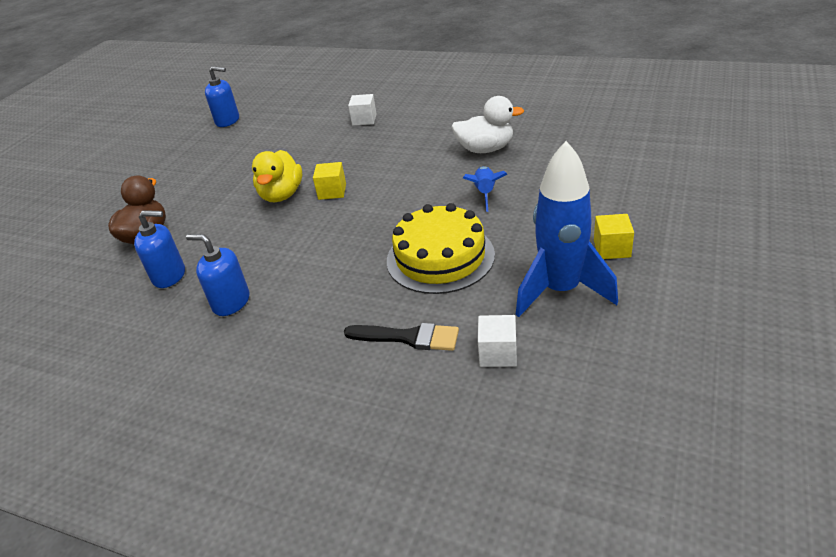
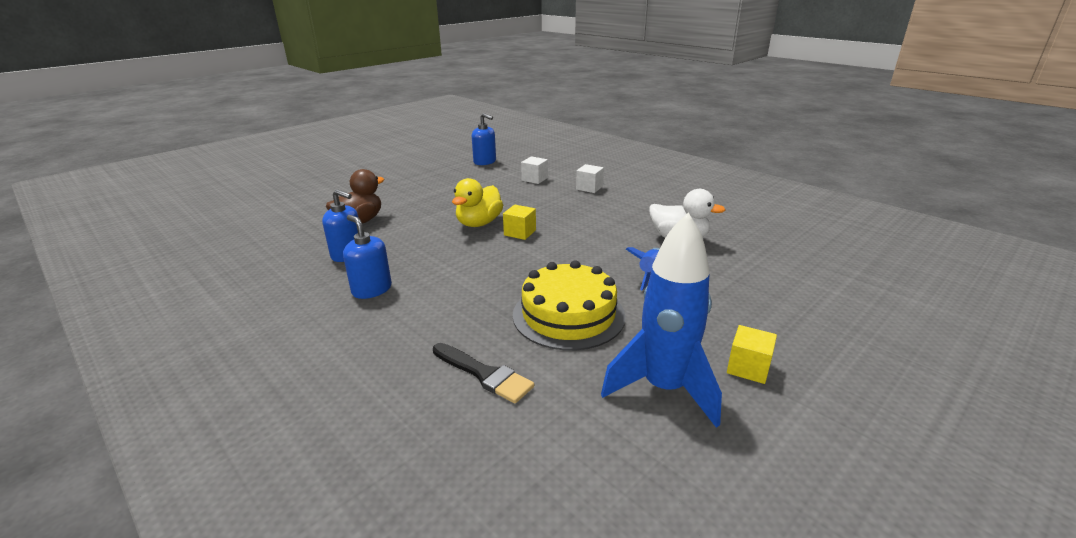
camera: 20 degrees right, 10 degrees down
white cube [478,315,517,367] -> white cube moved to [521,156,548,184]

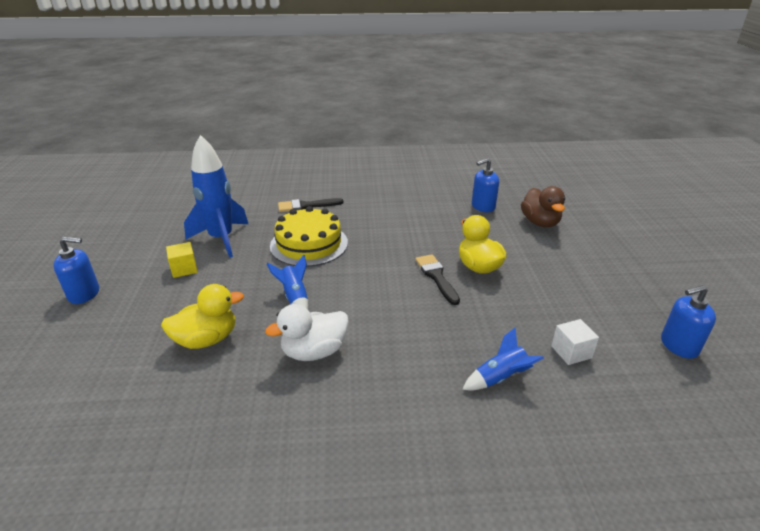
camera: 130 degrees right, 5 degrees up
blue soap dispenser [343,215,392,299] -> blue soap dispenser moved to [54,237,99,304]
yellow cube [503,205,536,240] -> black brush [416,254,460,305]
white cube [576,164,604,193] -> blue rocket [462,328,544,391]
none -> yellow duck [161,284,244,349]

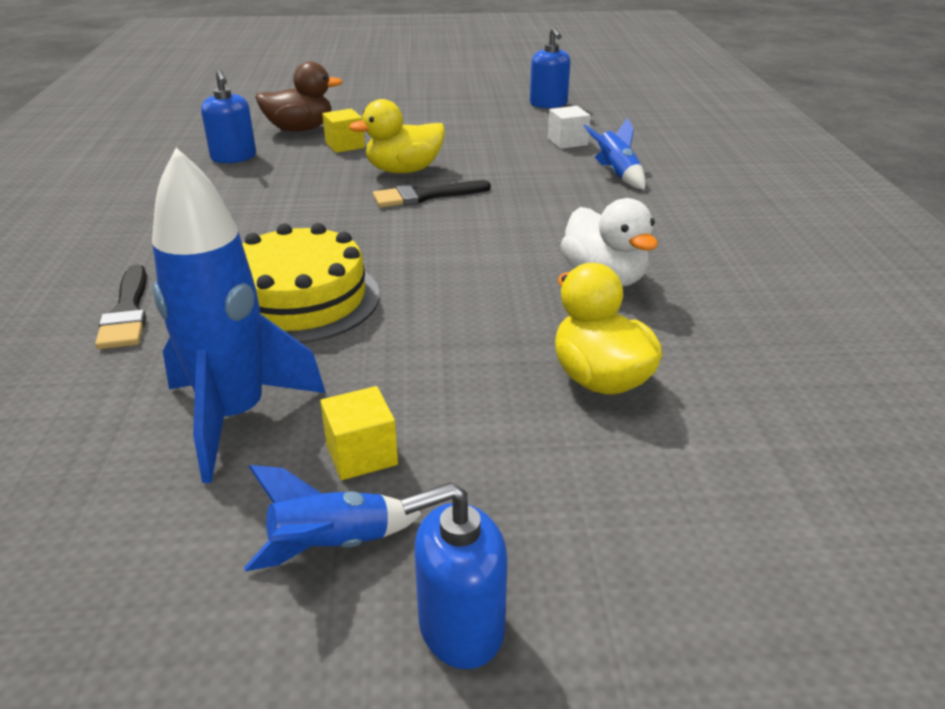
camera: 90 degrees left, 0 degrees up
blue soap dispenser [54,237,99,304] -> blue soap dispenser turned 105 degrees counterclockwise [401,482,508,669]
blue rocket [267,255,308,310] -> blue rocket moved to [244,465,422,571]
none -> yellow cube [322,109,365,153]

